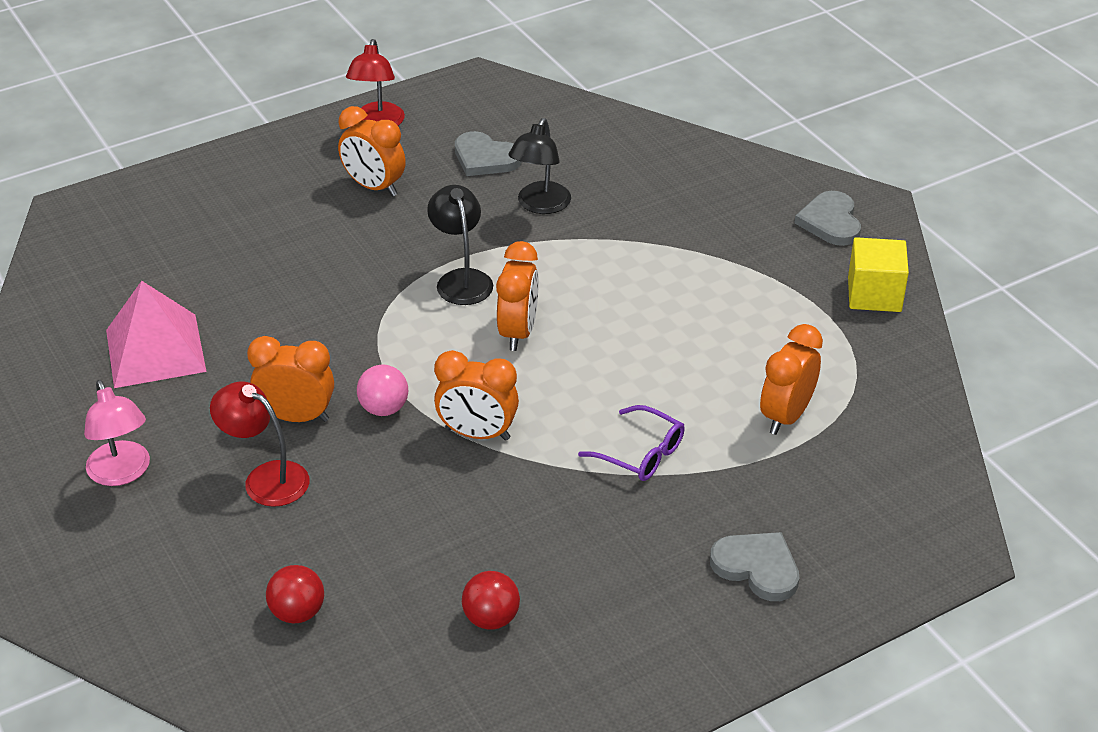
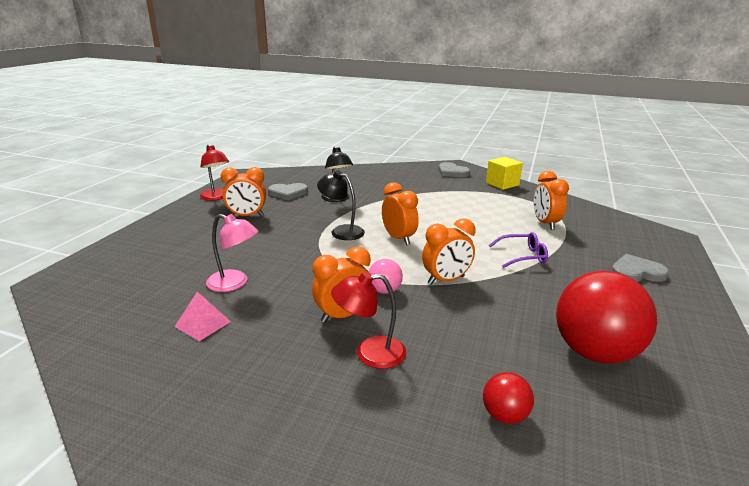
camera: 40 degrees left, 15 degrees down
pink lamp [84,380,150,486] -> pink lamp moved to [206,214,258,292]
pink pyramid [106,281,207,388] -> pink pyramid [175,292,231,341], size x0.55
red ball [462,571,520,630] -> red ball [556,271,657,363], size x2.14

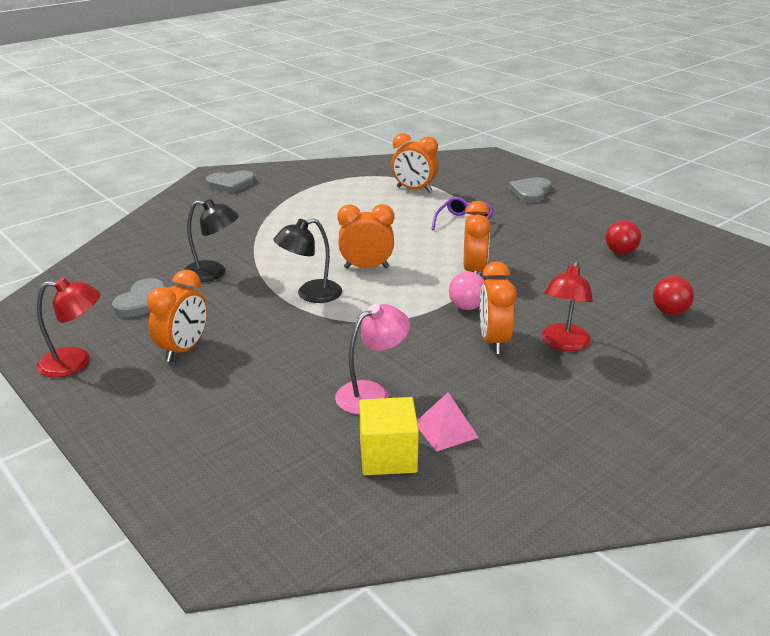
camera: 60 degrees left, 5 degrees up
yellow cube [486,157,523,190] -> yellow cube moved to [359,397,419,475]
red ball [556,271,657,363] -> red ball [606,220,641,254], size x0.47

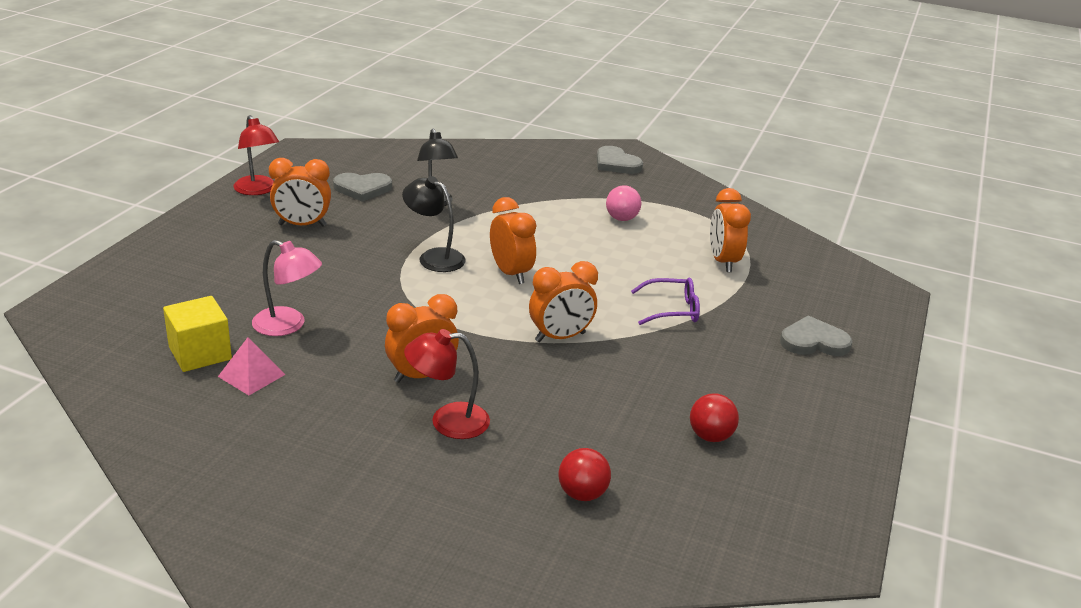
camera: 60 degrees right, 0 degrees up
pink ball [449,272,484,310] -> pink ball moved to [606,185,641,221]

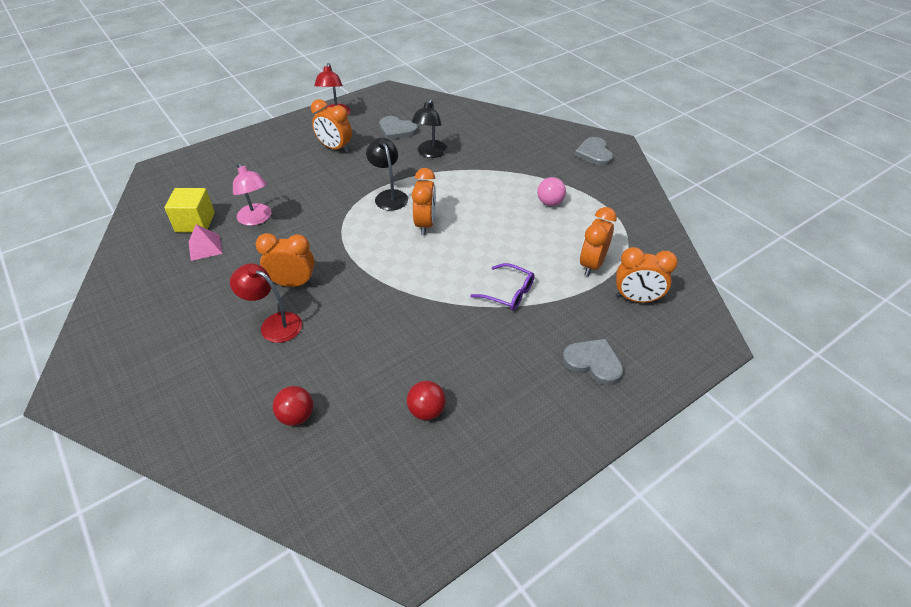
camera: 35 degrees right, 15 degrees up
orange clock [529,261,598,342] -> orange clock moved to [616,247,678,303]

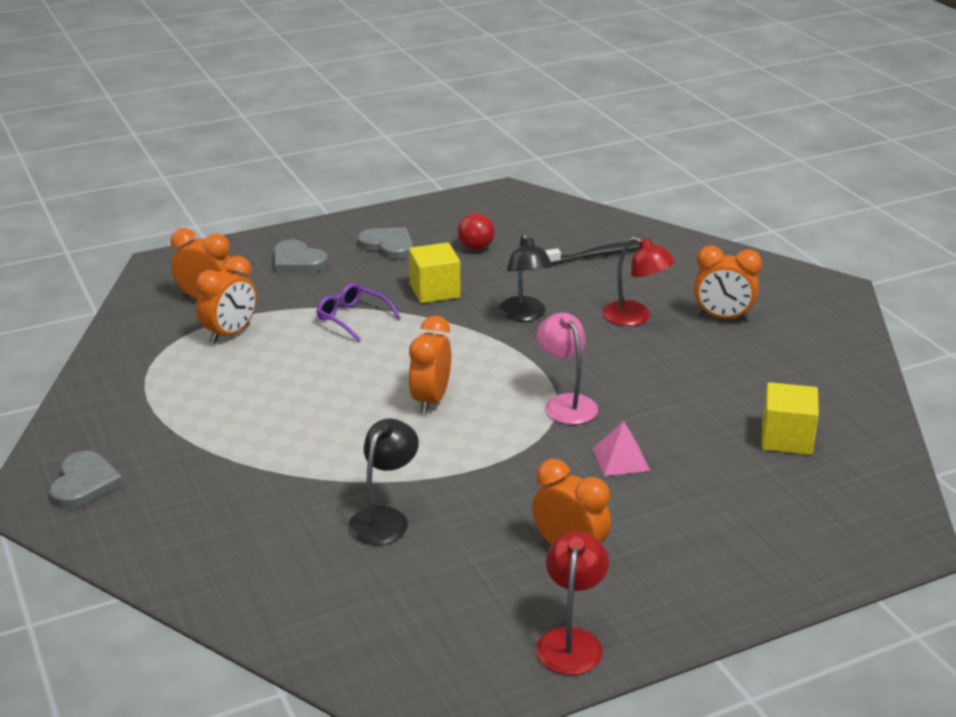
camera: 170 degrees left, 15 degrees down
pink pyramid [189,224,223,261] -> pink pyramid moved to [593,421,650,476]
pink lamp [233,163,271,226] -> pink lamp moved to [537,313,598,424]
orange clock [256,233,315,287] -> orange clock moved to [694,246,762,321]
red ball [273,386,313,426] -> black toothbrush [545,241,652,265]
black lamp [366,138,408,210] -> black lamp moved to [499,233,553,321]
grey heart [379,116,418,140] -> grey heart moved to [358,227,413,259]
pink ball [537,177,566,206] -> none
none -> yellow cube [409,242,461,303]

